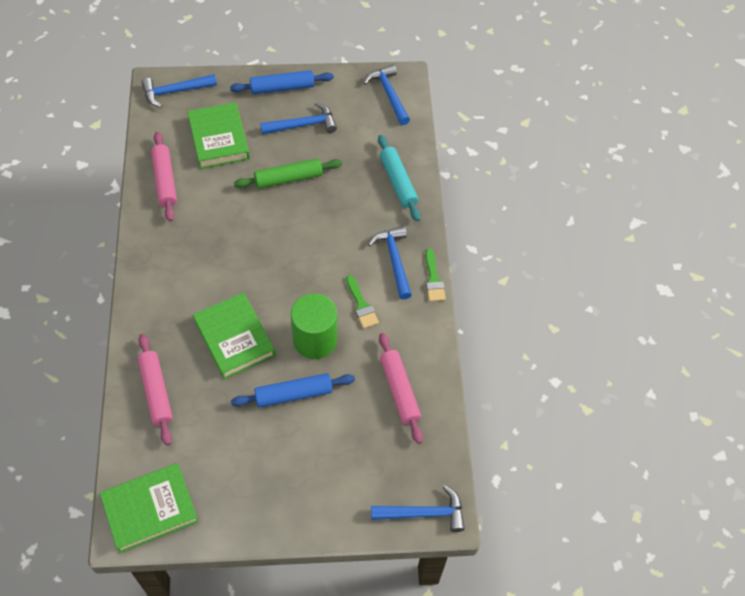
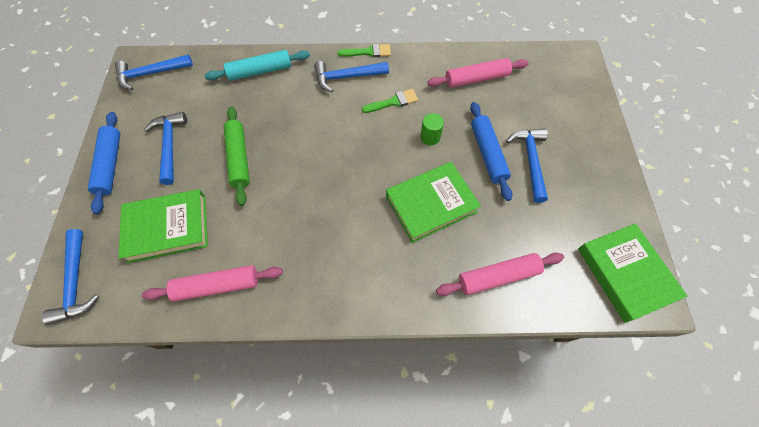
camera: 85 degrees left, 5 degrees up
green cylinder [291,293,337,359] -> green cylinder [420,113,444,145], size x0.49
blue hammer [371,485,465,532] -> blue hammer moved to [506,129,548,203]

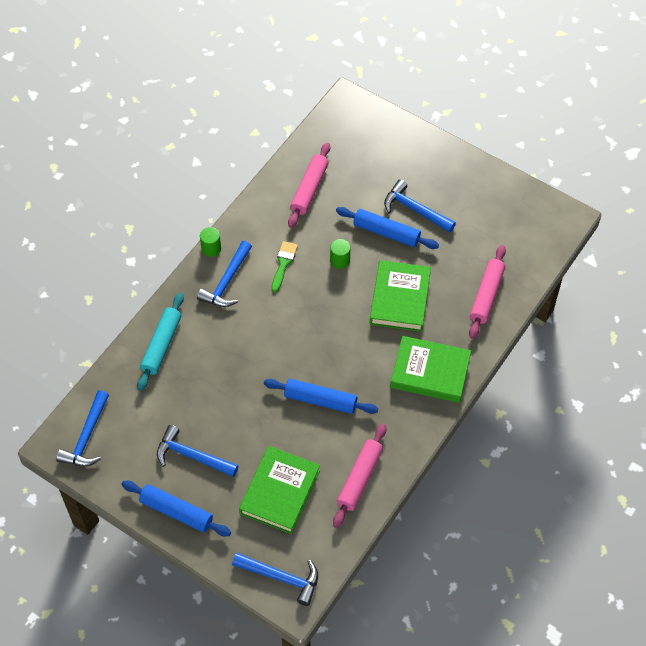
camera: 55 degrees left, 5 degrees down
green rolling pin [224,107,250,206] -> none
green brush [337,44,391,57] -> green cylinder [200,227,221,257]
green book [578,223,687,323] -> green book moved to [390,336,471,403]
none -> blue rolling pin [264,379,378,414]

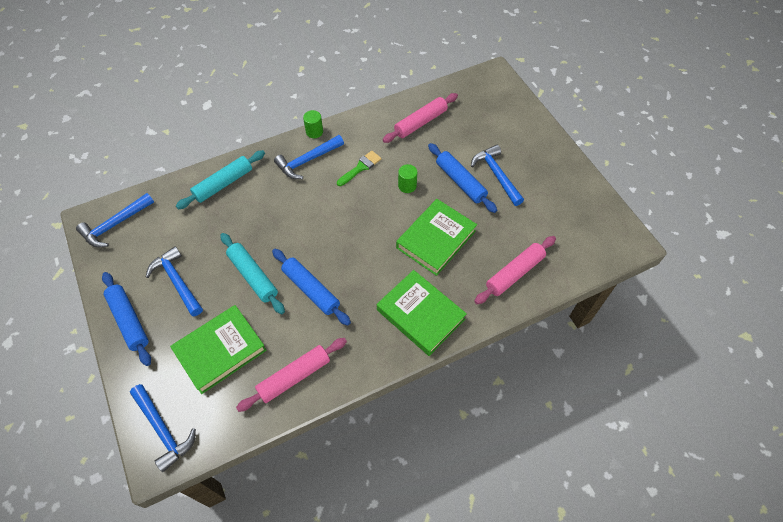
camera: 30 degrees right, 0 degrees up
none -> turquoise rolling pin [220,233,285,314]

